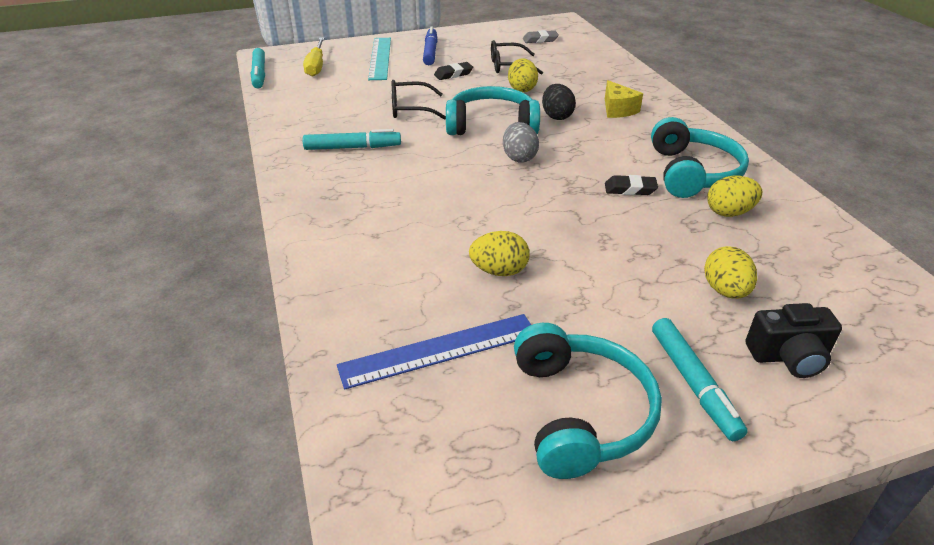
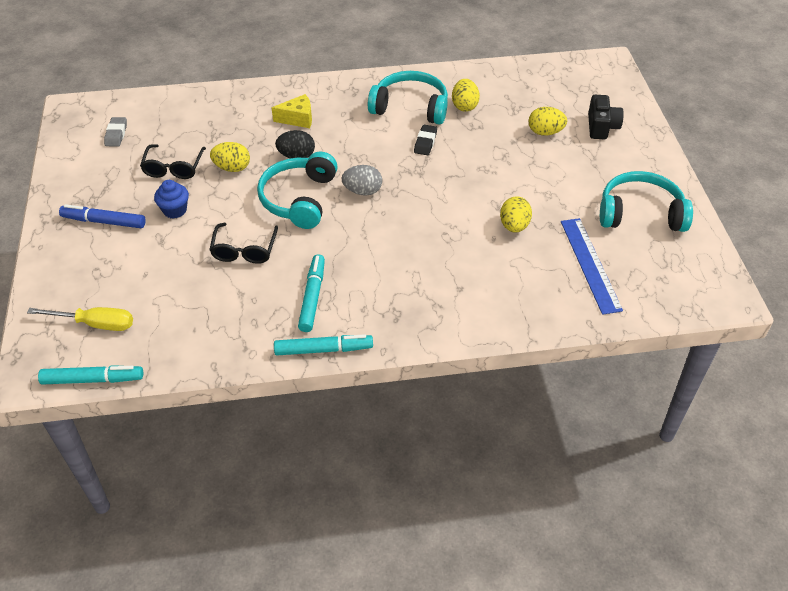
camera: 80 degrees left, 10 degrees up
turquoise ruler [368,38,391,80] -> none
black eraser [434,62,473,80] -> blue cupcake [154,180,189,219]
turquoise marker [652,318,748,441] -> turquoise marker moved to [274,334,373,355]

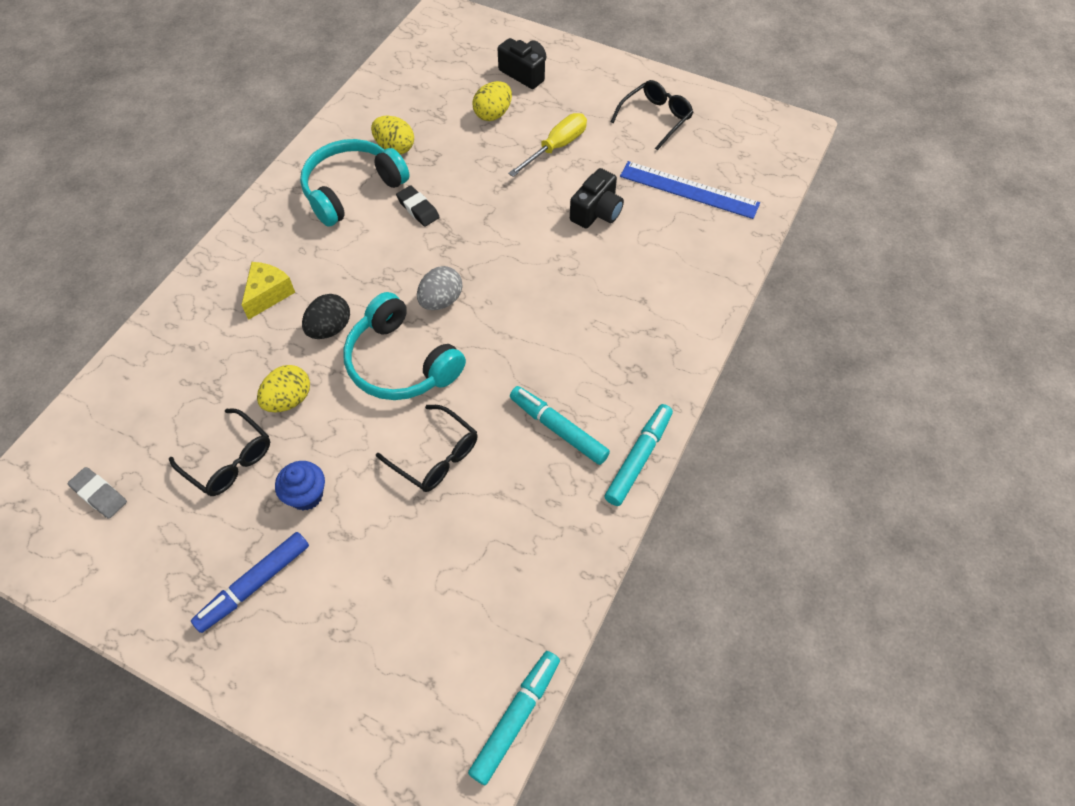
camera: 55 degrees left, 10 degrees up
yellow screwdriver [27,307,133,331] -> yellow screwdriver moved to [508,113,587,177]
yellow egg [500,197,532,233] -> black camera [570,168,624,229]
turquoise headphones [600,171,693,232] -> black glasses [611,80,694,150]

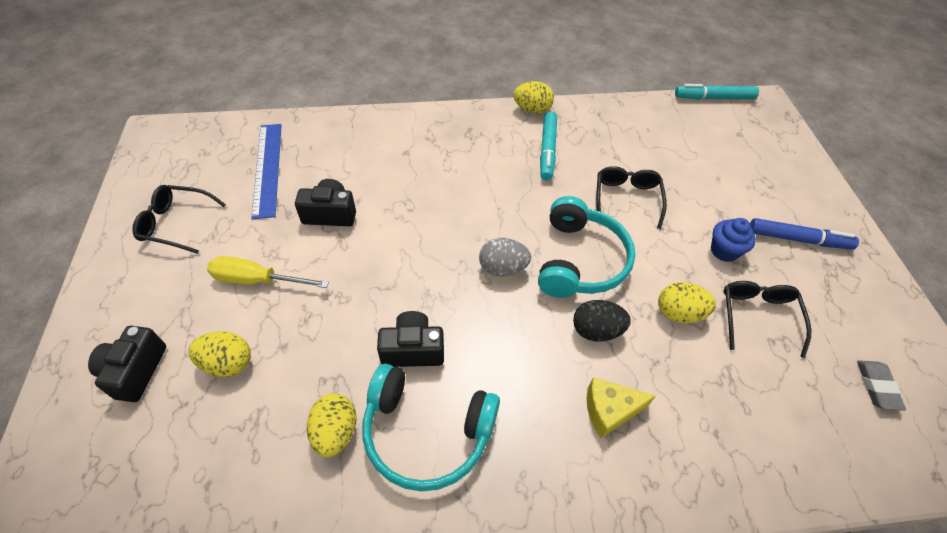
camera: 125 degrees left, 5 degrees down
black eraser [396,186,439,227] -> black camera [377,311,444,367]
turquoise marker [604,404,673,506] -> yellow egg [513,81,554,114]

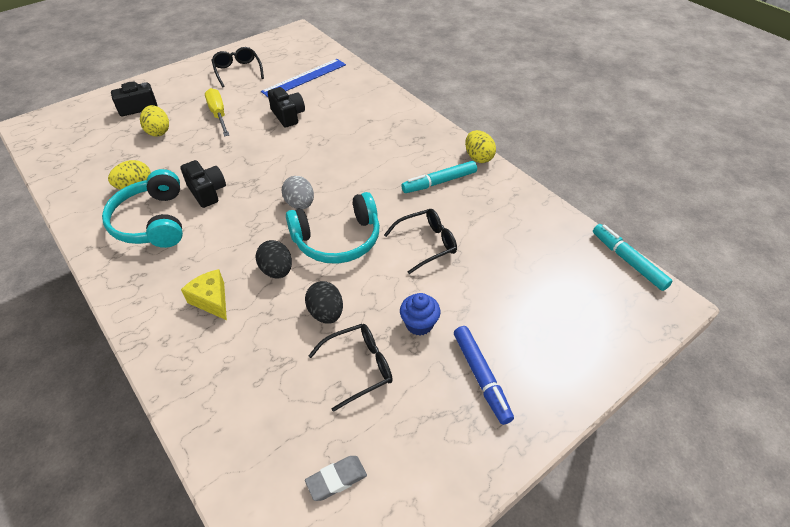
camera: 60 degrees right, 5 degrees down
yellow egg [658,282,716,323] -> black egg [305,281,343,324]

